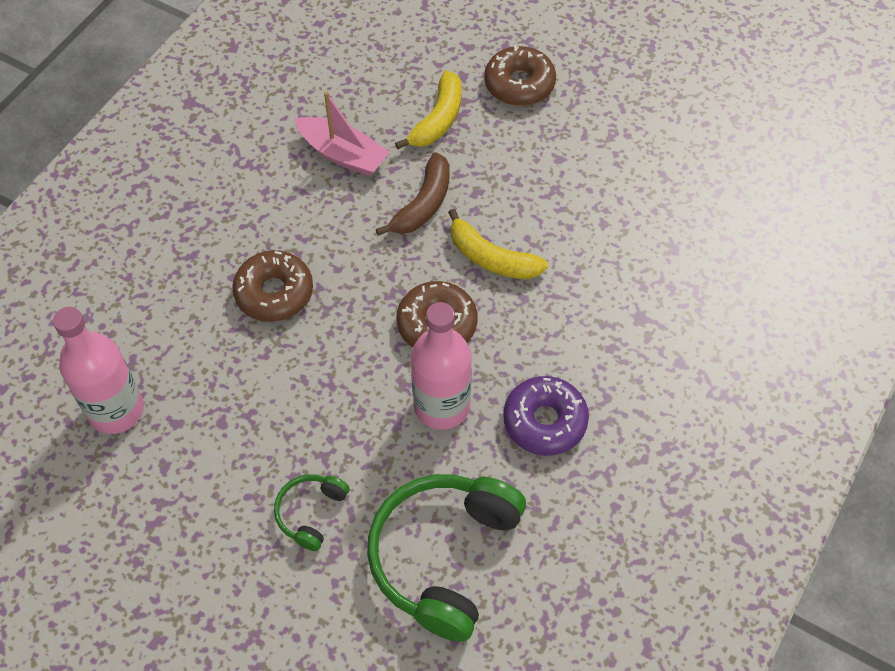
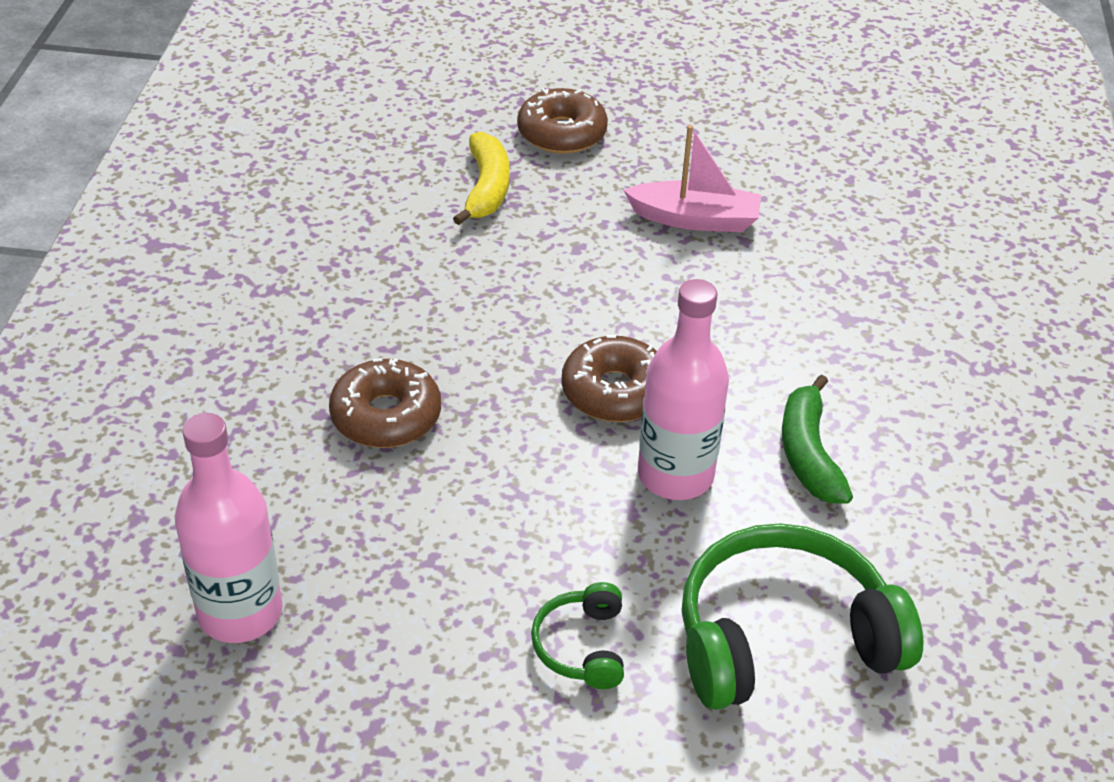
camera: 25 degrees left, 15 degrees down
pink boat [295,91,390,176] -> pink boat moved to [623,125,761,232]
green headphones [367,474,526,642] -> green headphones turned 75 degrees clockwise [682,523,923,710]
brown banana [376,152,449,236] -> none
yellow banana [448,209,548,279] -> none
purple donut [503,376,589,456] -> green banana [782,375,853,503]

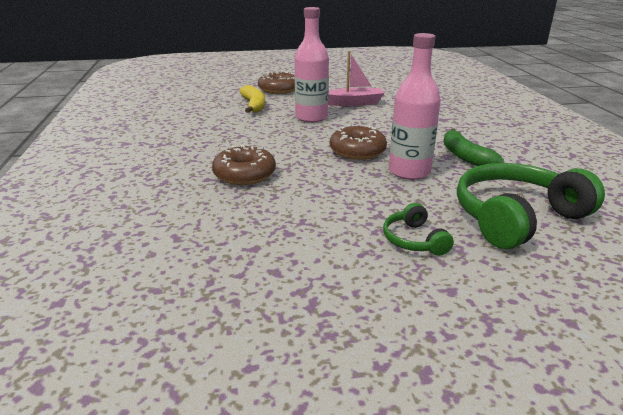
camera: 15 degrees left, 15 degrees down
pink bottle [175,413,283,643] -> pink bottle moved to [295,7,329,123]

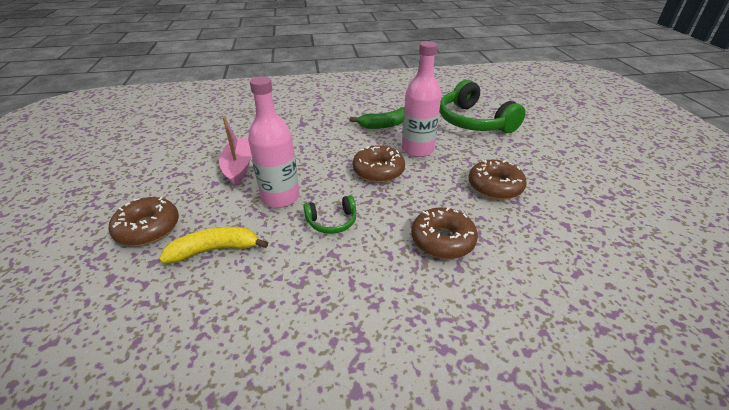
camera: 90 degrees left, 10 degrees up
green headphones [383,203,454,256] -> green headphones moved to [303,195,357,234]
none -> brown donut [468,160,527,200]

